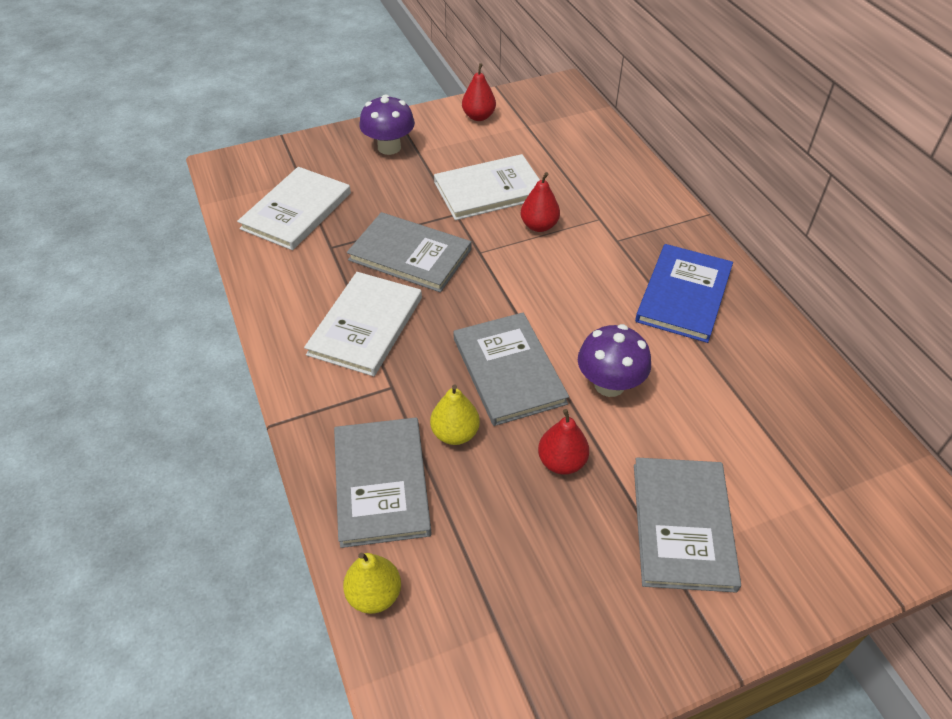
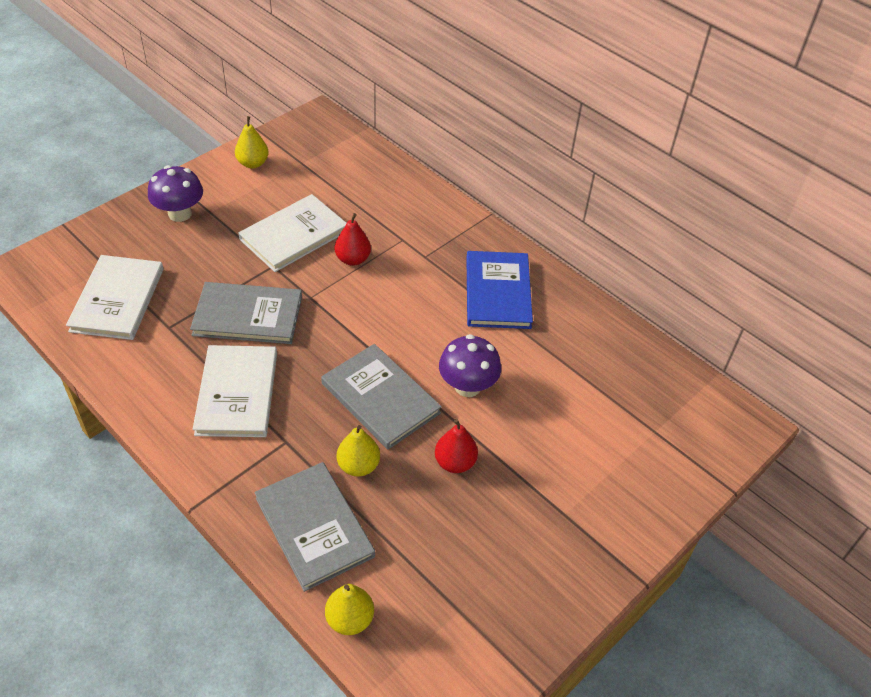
camera: 25 degrees left, 0 degrees up
red pear [462,63,496,121] -> yellow pear [235,116,269,168]
grey book [634,458,741,592] -> none

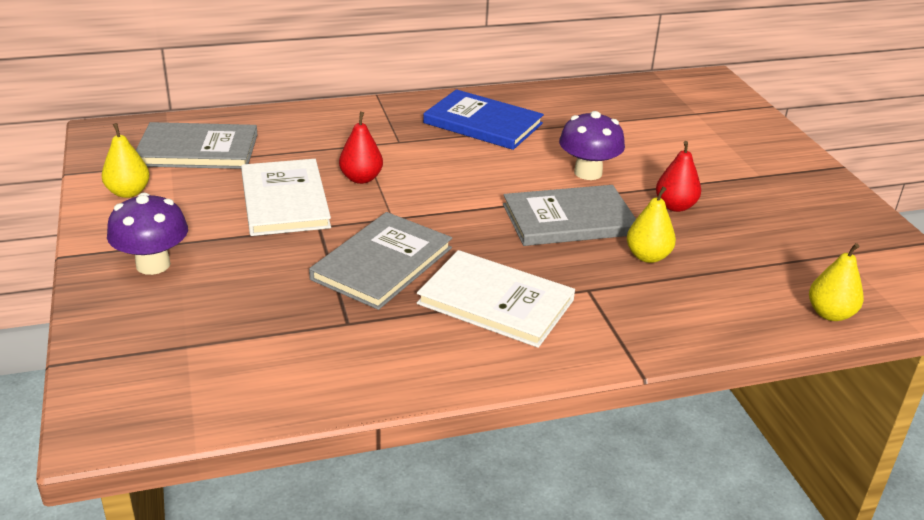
camera: 60 degrees left, 15 degrees down
white book [66,255,164,340] -> none
grey book [255,462,375,592] -> grey book moved to [136,122,258,169]

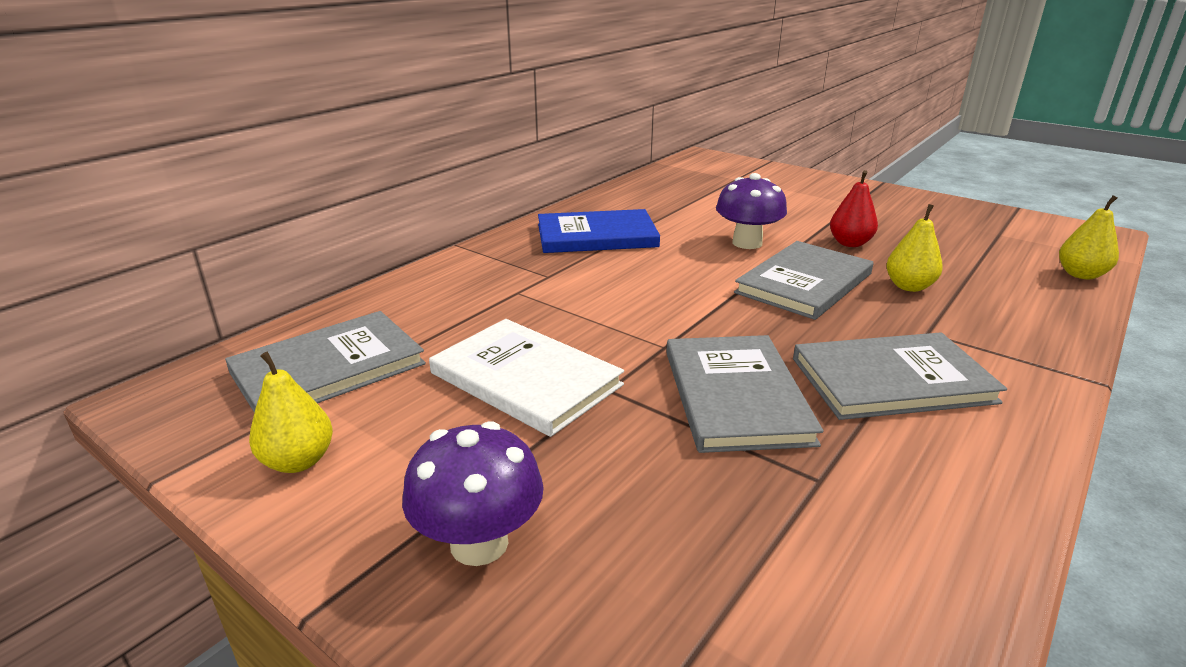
camera: 35 degrees left, 5 degrees down
red pear [339,112,383,184] -> none
white book [417,250,575,348] -> grey book [793,332,1007,420]

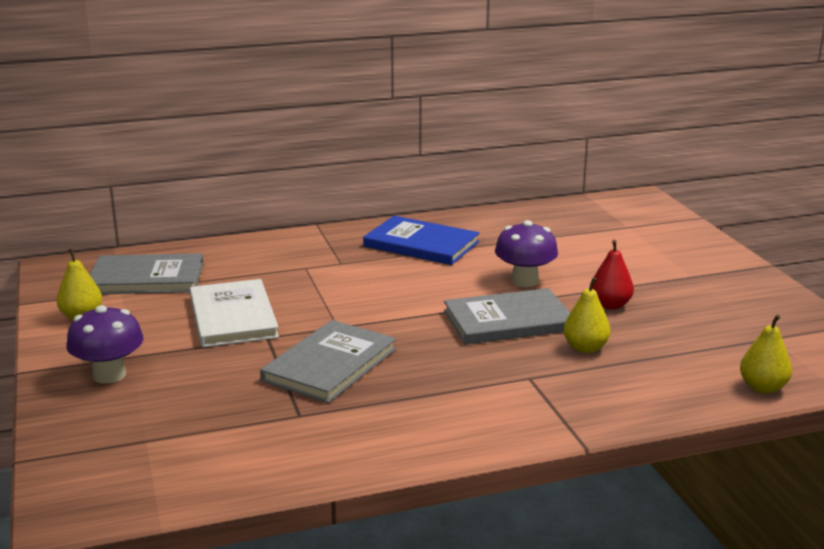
camera: 35 degrees right, 5 degrees down
grey book [793,332,1007,420] -> none

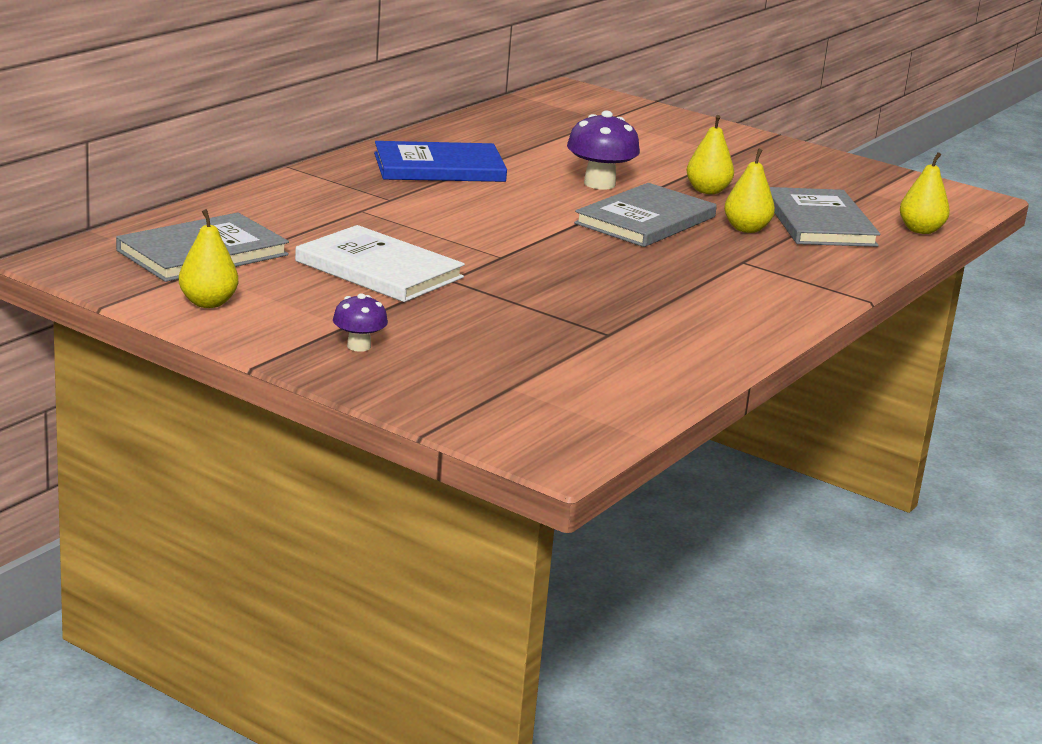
camera: 40 degrees left, 0 degrees up
purple mushroom [66,305,144,384] -> purple mushroom [333,293,388,352], size x0.59
grey book [260,320,396,403] -> grey book moved to [770,187,881,247]
red pear [592,240,634,310] -> yellow pear [686,115,734,194]

